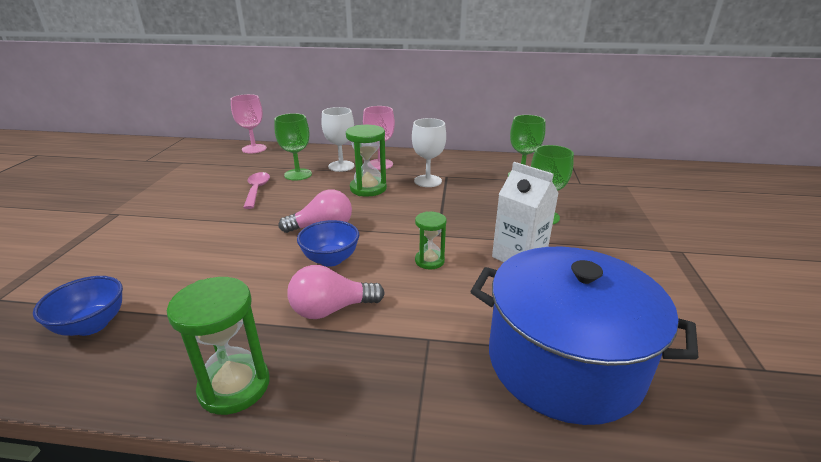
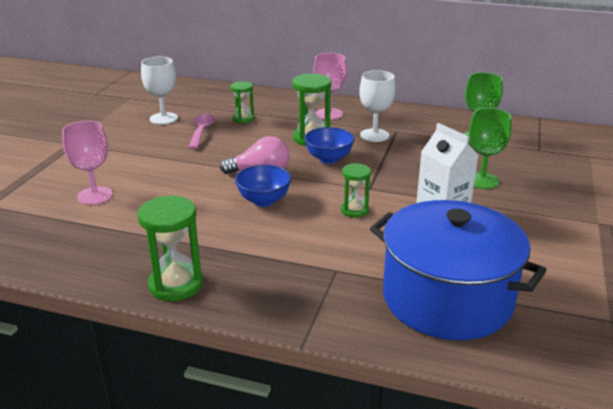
camera: 10 degrees right, 0 degrees up
blue bowl [33,276,123,336] -> blue bowl moved to [304,127,355,164]
pink goblet [231,94,267,153] -> pink goblet moved to [62,121,113,205]
green goblet [274,113,312,181] -> green hourglass [231,81,254,123]
pink light bulb [287,265,385,319] -> none
white goblet [321,107,354,172] -> white goblet moved to [141,56,178,125]

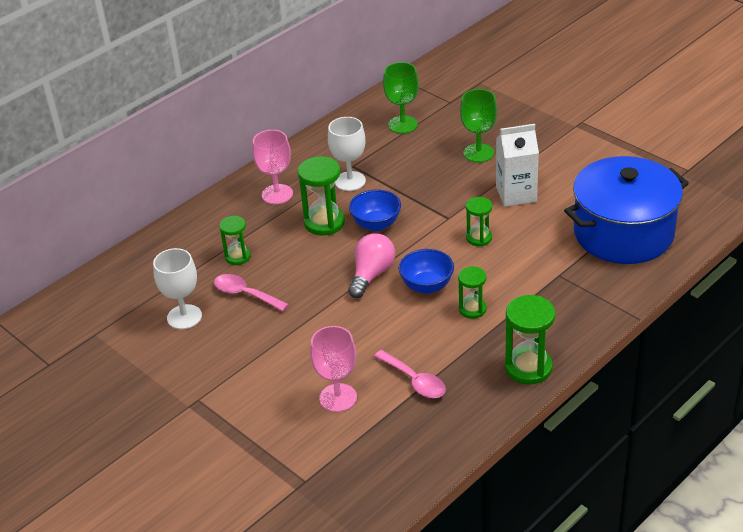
camera: 60 degrees left, 10 degrees up
none -> pink spoon [374,350,446,398]
none -> green hourglass [458,266,487,319]

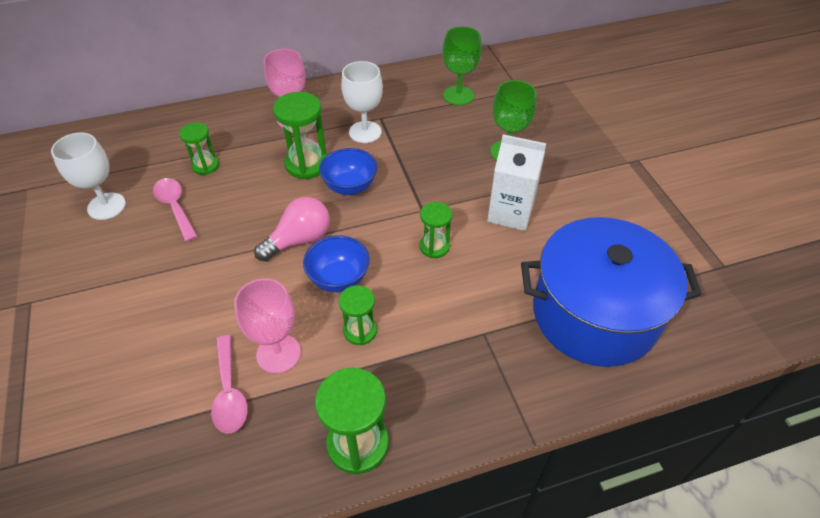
camera: 25 degrees right, 10 degrees up
pink goblet [310,326,357,412] -> pink goblet moved to [234,278,301,373]

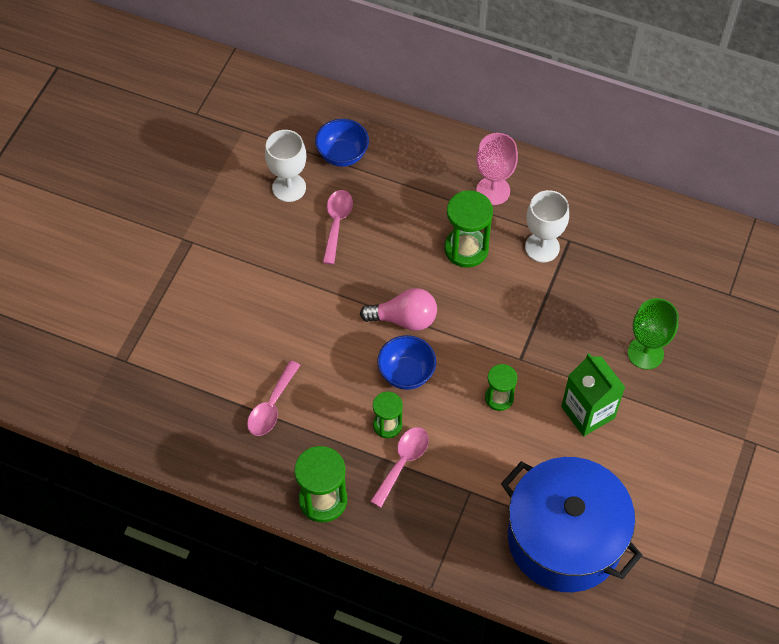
camera: 40 degrees right, 10 degrees up
green hourglass [179,122,219,175] -> none
pink goblet [234,278,301,373] -> none
blue bowl [319,148,377,195] -> blue bowl moved to [315,119,369,167]
green goblet [443,26,482,105] -> none
white carton [487,134,546,231] -> green carton [561,353,625,436]
none -> pink spoon [370,427,429,508]

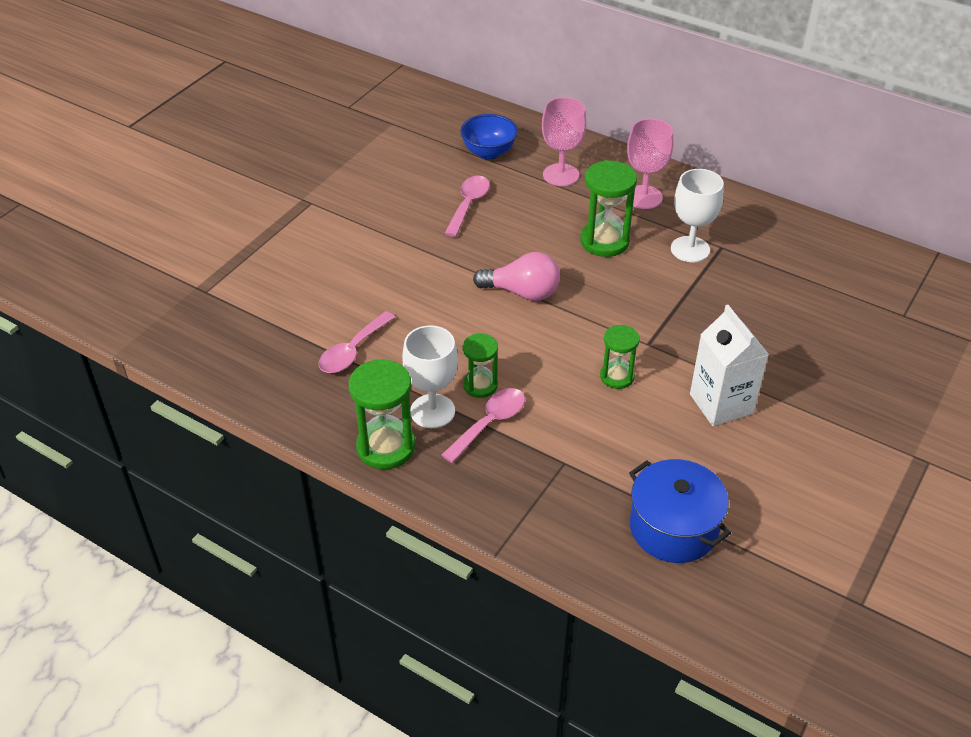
camera: 10 degrees right, 15 degrees down
white goblet [265,130,306,202] -> white goblet moved to [402,325,458,428]
blue bowl [377,335,436,390] -> none
blue pot [501,457,642,592] -> blue pot [629,459,731,563], size x0.61
green carton [561,353,625,436] -> white carton [690,305,769,426]
green goblet [628,298,679,370] -> none
none -> pink goblet [542,97,586,186]

